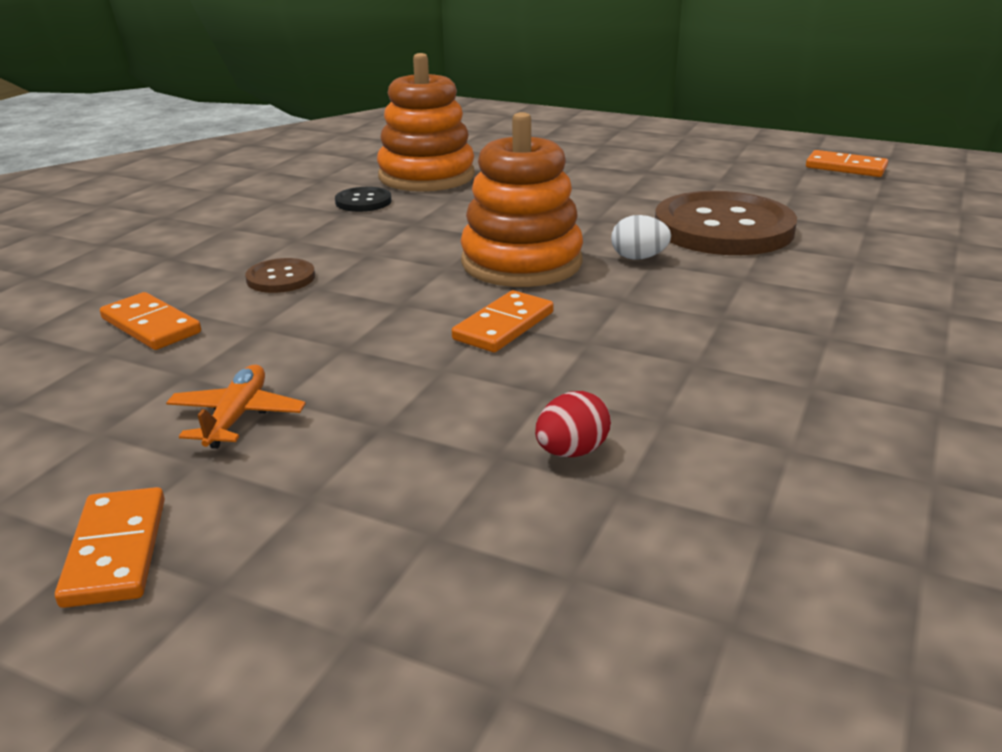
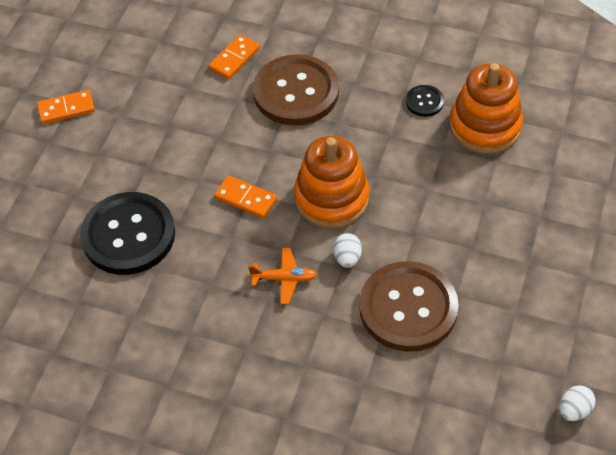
camera: 85 degrees right, 25 degrees up
orange plane [166,365,306,449] -> orange plane moved to [248,248,317,304]
brown button [245,258,315,293] -> brown button [253,54,339,125], size x2.26
red egg [535,391,611,457] -> black button [80,192,175,275]
orange domino [806,150,888,177] -> white egg [560,385,595,421]

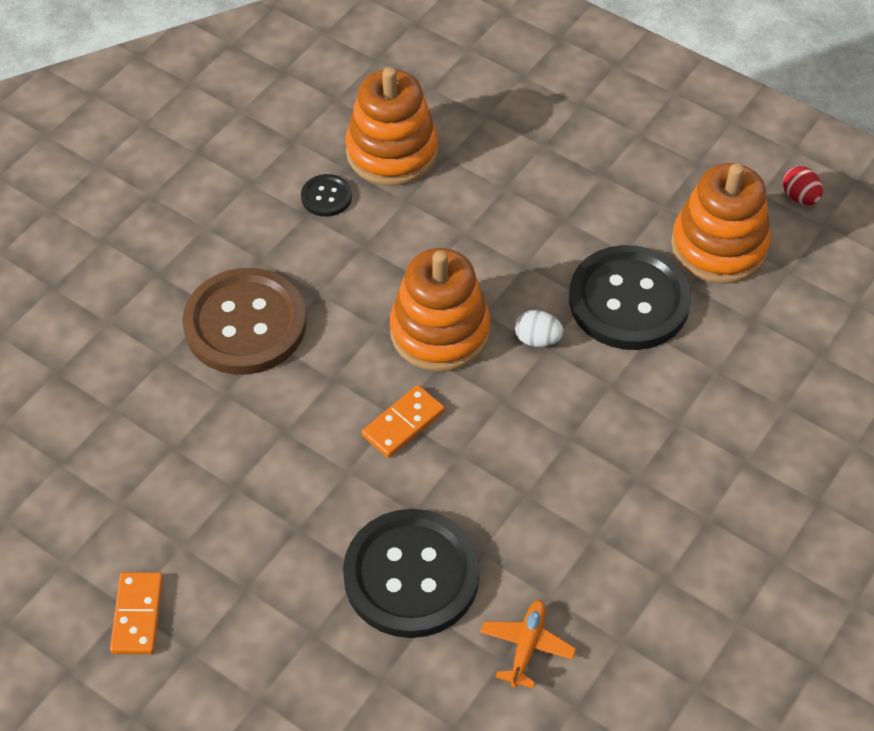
camera: 75 degrees left, 0 degrees up
orange domino [209,34,260,79] -> none
orange plane [248,248,317,304] -> orange plane moved to [480,600,576,689]
brown button [359,261,459,352] -> black button [569,245,692,350]
white egg [560,385,595,421] -> red egg [783,166,823,205]
none -> orange stacking toy [671,163,771,284]

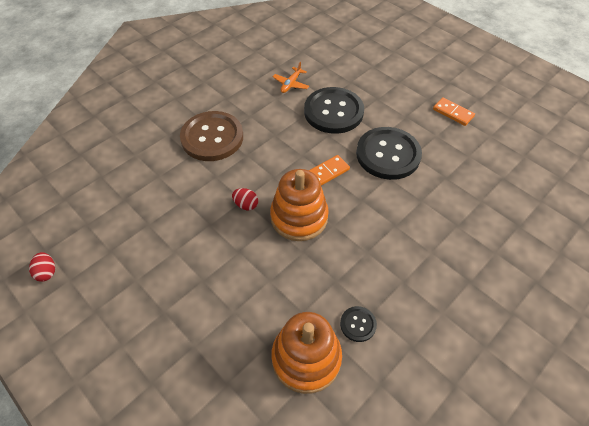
camera: 170 degrees left, 0 degrees up
orange domino [110,572,163,654] -> orange domino turned 60 degrees counterclockwise [433,97,475,126]
brown button [182,268,306,375] -> brown button moved to [180,111,243,161]
white egg [515,310,564,347] -> red egg [232,188,258,210]
black button [569,245,692,350] -> black button moved to [356,127,422,180]
orange stacking toy [671,163,771,284] -> none

